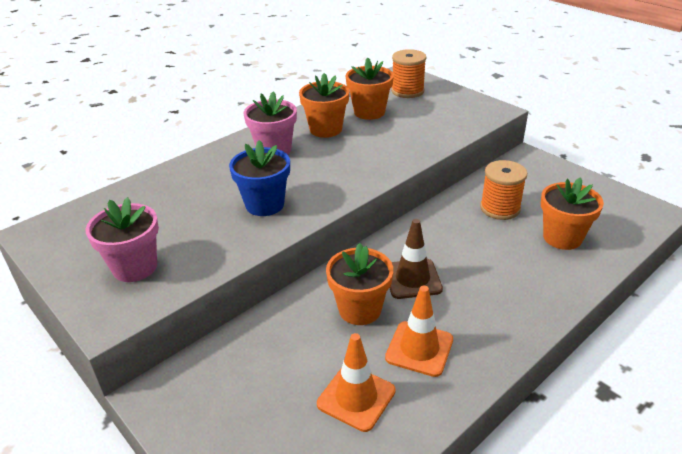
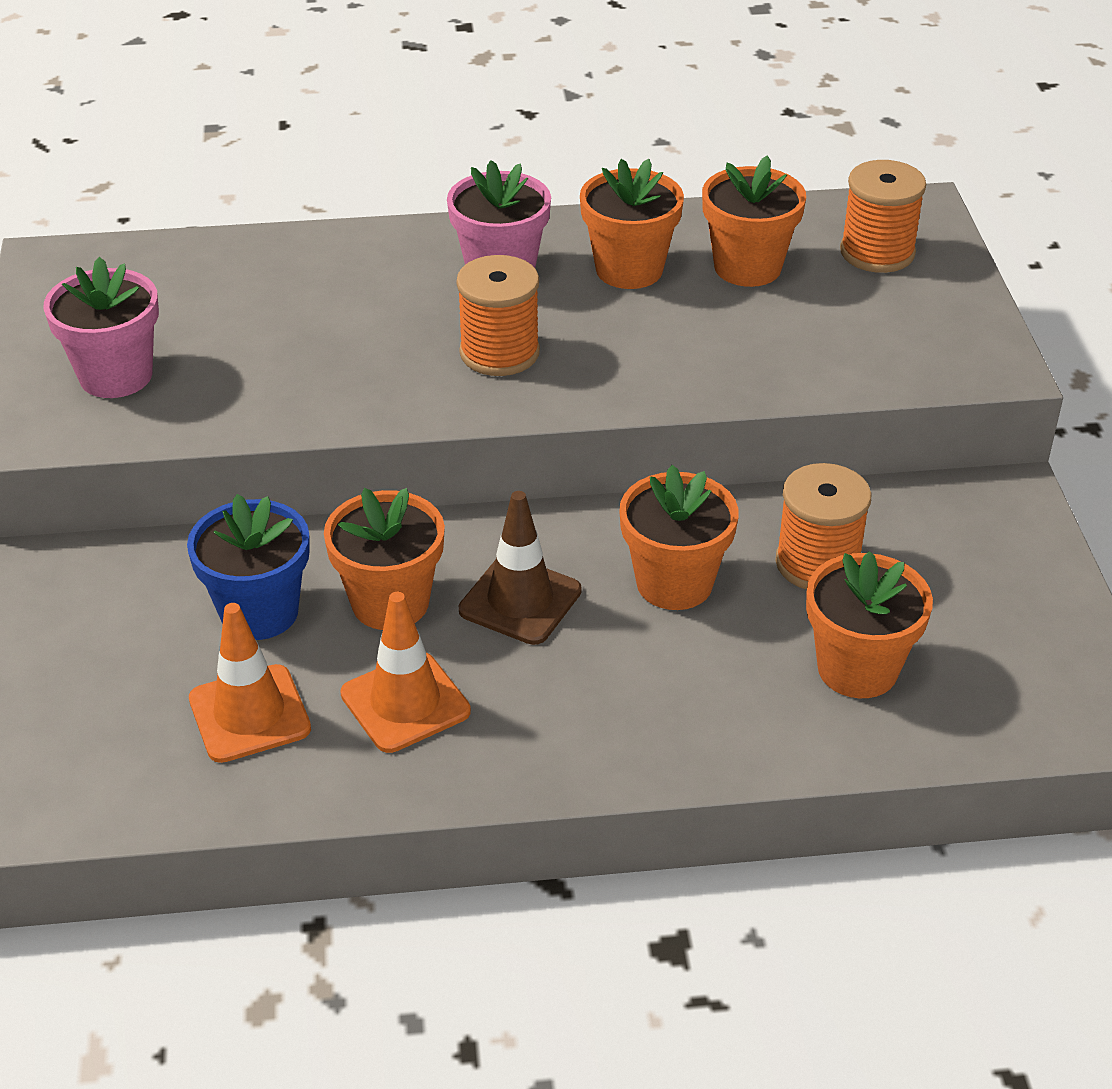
camera: 35 degrees right, 5 degrees up
blue flower pot [229,140,290,216] -> blue flower pot moved to [187,494,310,640]
none -> orange spool [456,255,540,376]
none -> orange flower pot [619,465,739,610]

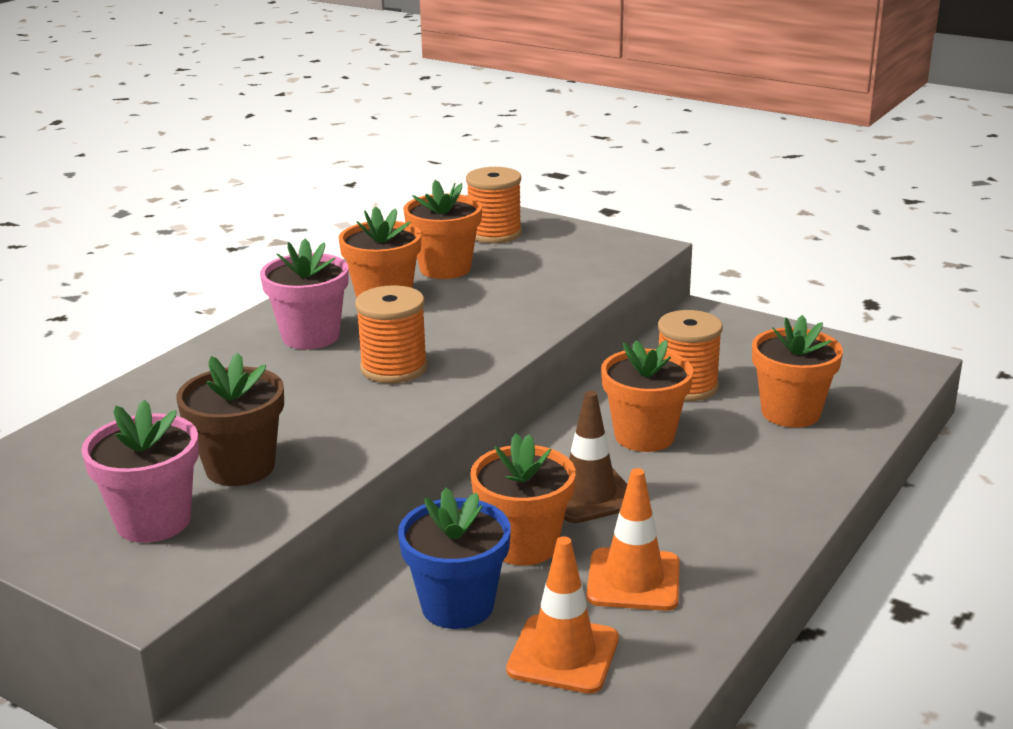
camera: 50 degrees left, 15 degrees down
none -> brown flower pot [176,353,284,486]

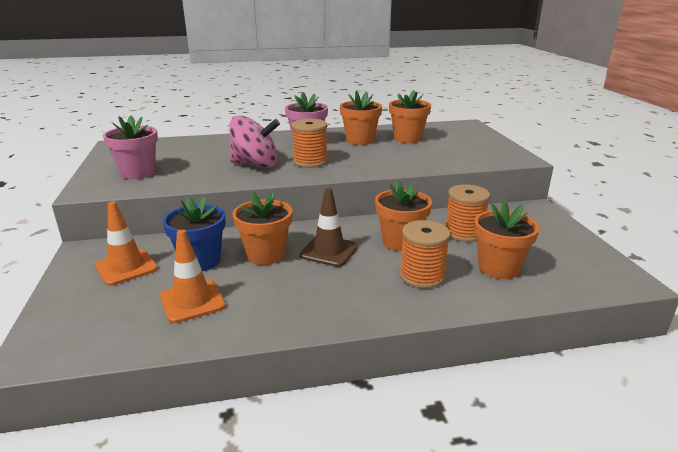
camera: 45 degrees right, 0 degrees up
brown flower pot [176,353,284,486] -> none
orange spool [466,167,522,244] -> orange spool moved to [399,220,450,289]
orange traffic cone [587,468,680,611] -> orange traffic cone moved to [95,201,158,286]
none -> pink spinning top [229,115,280,168]

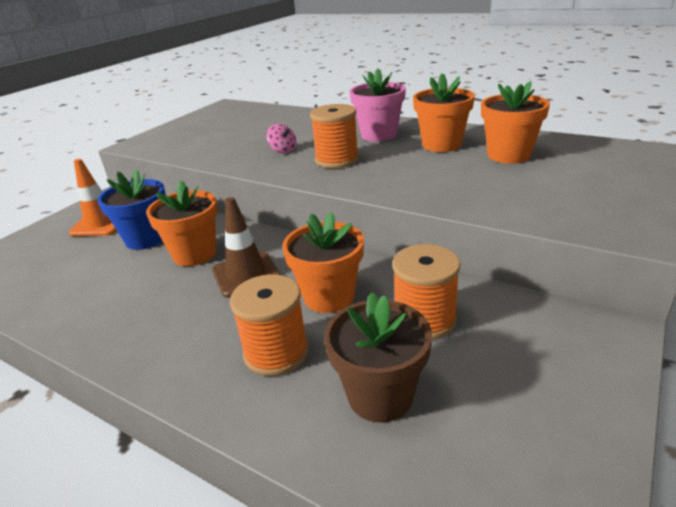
camera: 45 degrees right, 5 degrees up
pink flower pot [103,115,158,179] -> none
orange traffic cone [160,230,226,323] -> none
pink spinning top [229,115,280,168] -> pink spinning top [267,124,296,153], size x0.44
orange flower pot [474,201,540,279] -> brown flower pot [324,292,432,423]

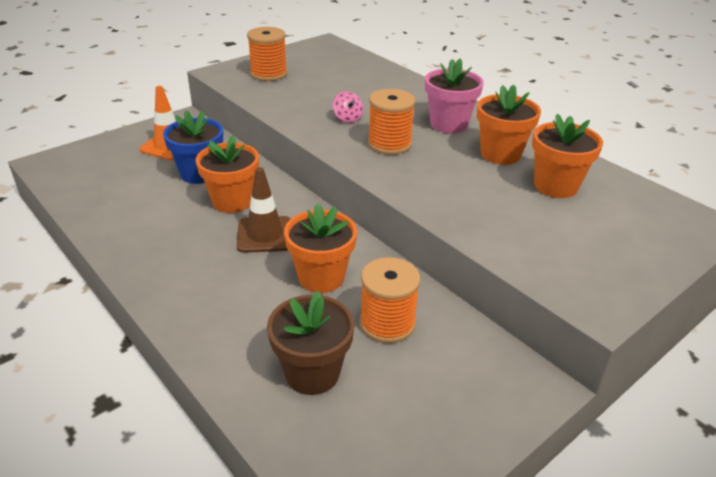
camera: 15 degrees right, 5 degrees up
orange spool [230,274,309,376] -> orange spool moved to [247,27,287,81]

